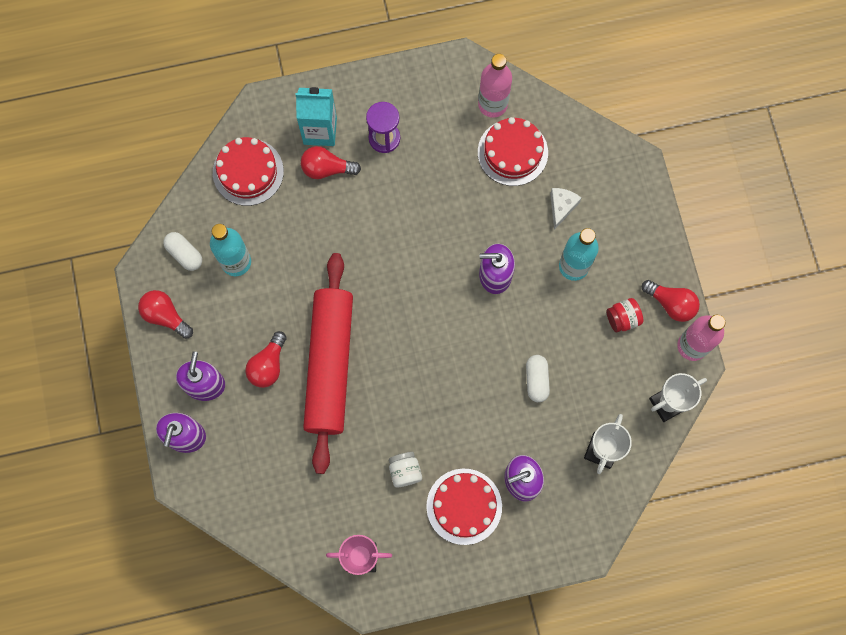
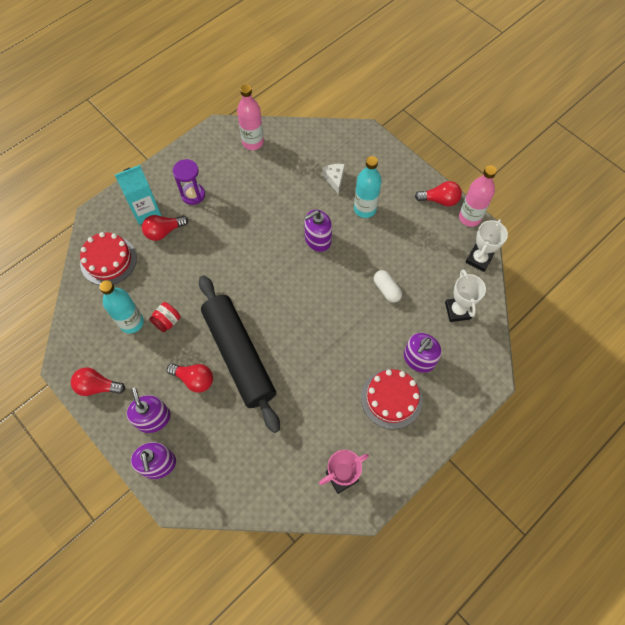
camera: 30 degrees left, 10 degrees down
white capsule [163,232,202,271] -> none
red light bulb [245,331,287,388] -> red light bulb turned 60 degrees counterclockwise [167,363,213,393]
red rolling pin [303,253,353,474] -> black rolling pin [199,275,280,433]
white jar [389,452,422,487] -> none
red cake [478,117,548,186] -> none
red jar [606,298,643,332] -> red jar moved to [149,302,180,332]

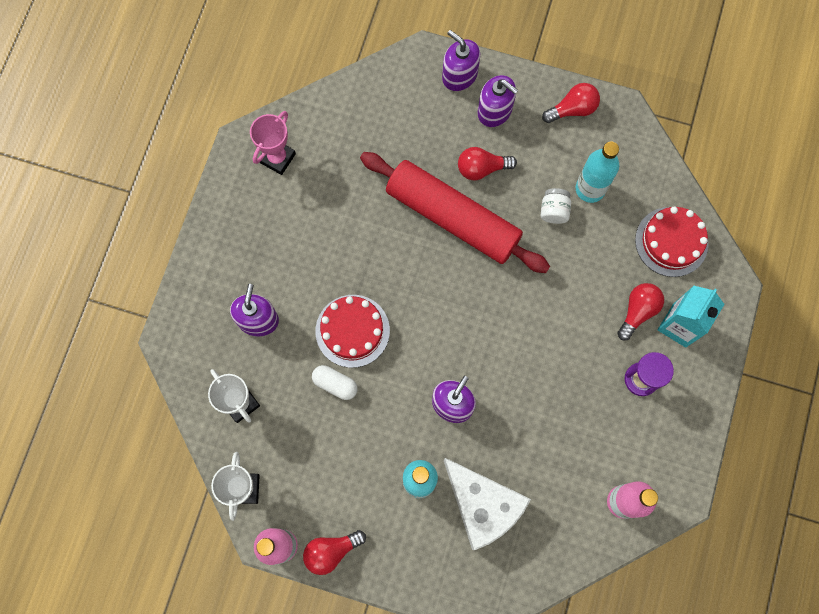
camera: 150 degrees right, 10 degrees up
red jar [149,302,180,332] -> white jar [541,188,571,224]
black rolling pin [199,275,280,433] -> red rolling pin [360,152,550,273]
white cheese [322,164,345,195] -> white cheese [444,458,531,550], size x2.18
red cake [361,369,423,429] -> red cake moved to [315,295,390,368]

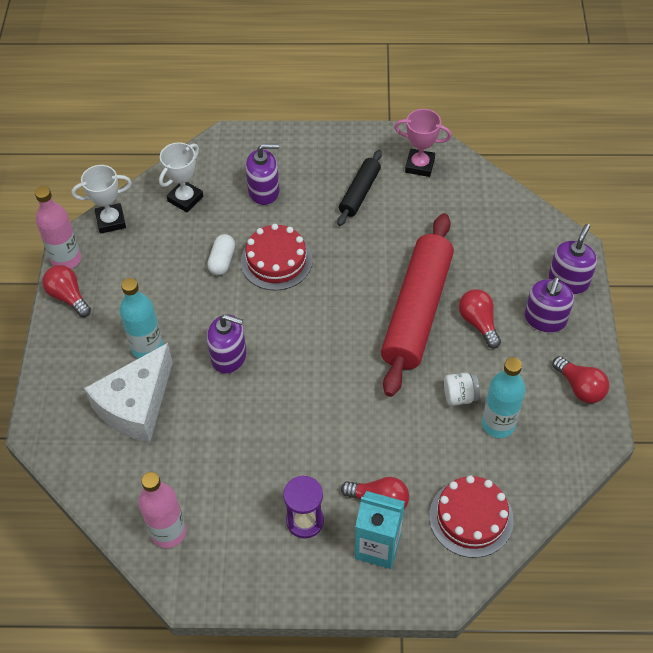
camera: 75 degrees right, 20 degrees down
none -> black rolling pin [337,150,382,226]

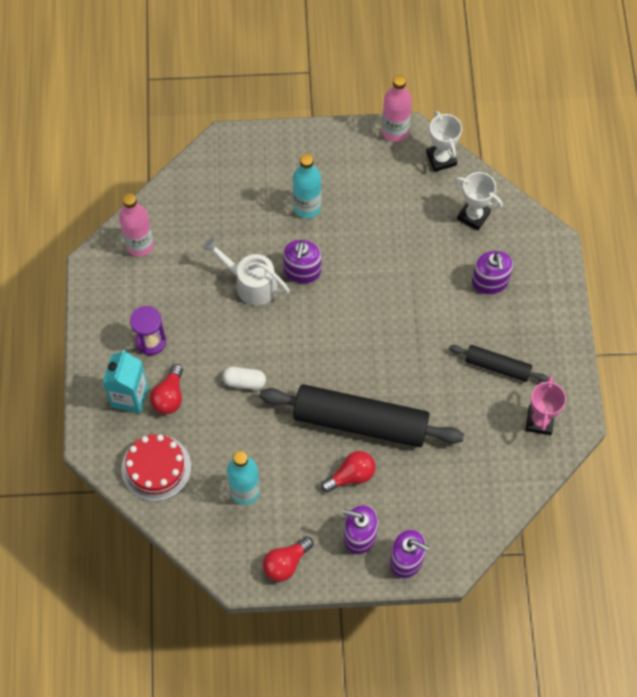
camera: 85 degrees right, 10 degrees up
red light bulb [43,265,91,317] -> none
white cheese [84,343,173,442] -> none
white capsule [207,234,235,275] -> white capsule moved to [222,367,266,390]
red cake [241,224,313,291] -> none
red rolling pin [381,213,454,397] -> black rolling pin [259,384,464,447]
white jar [444,373,480,406] -> none
none -> white watering can [203,237,290,306]

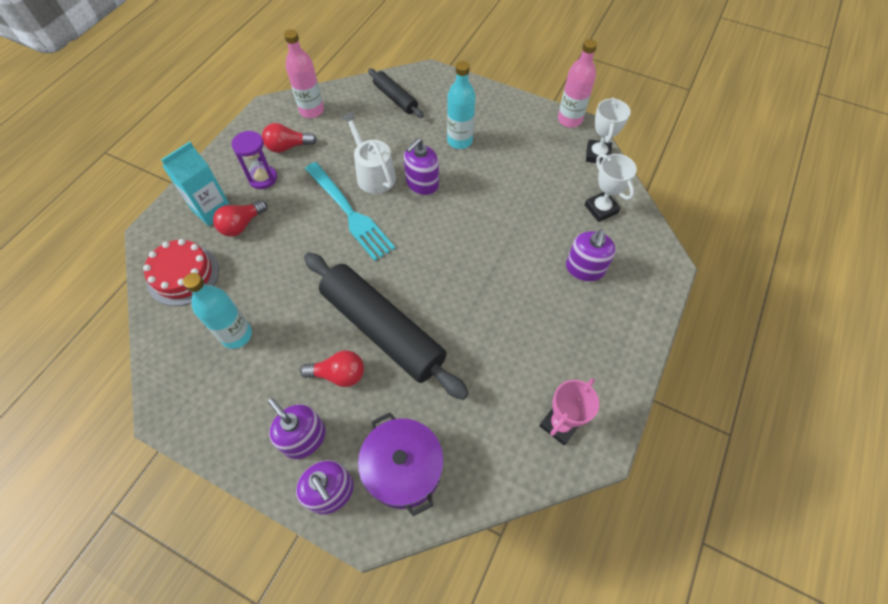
camera: 30 degrees right, 5 degrees down
white capsule [222,367,266,390] -> none
red light bulb [263,536,314,582] -> red light bulb moved to [262,123,317,153]
black rolling pin [449,345,548,382] -> black rolling pin moved to [368,68,424,118]
none -> turquoise fork [305,162,395,261]
none -> purple pot [358,412,444,516]

